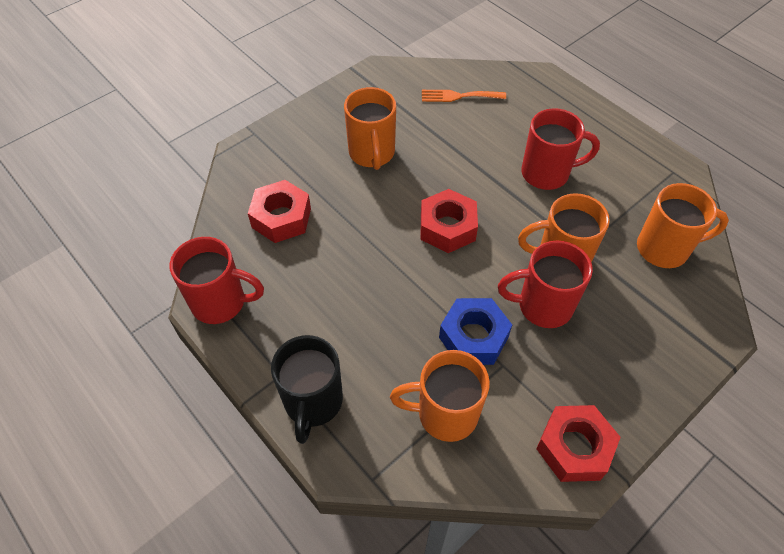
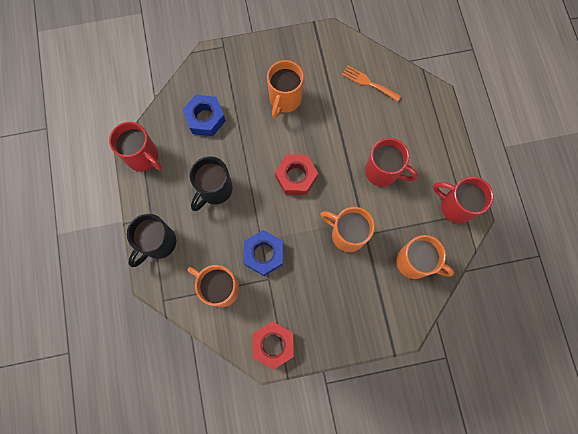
camera: 30 degrees right, 20 degrees up
red nut [248,180,311,243] -> blue nut [183,95,226,136]
red mug [498,241,593,328] -> red mug moved to [433,176,494,224]
none -> black mug [190,156,233,211]

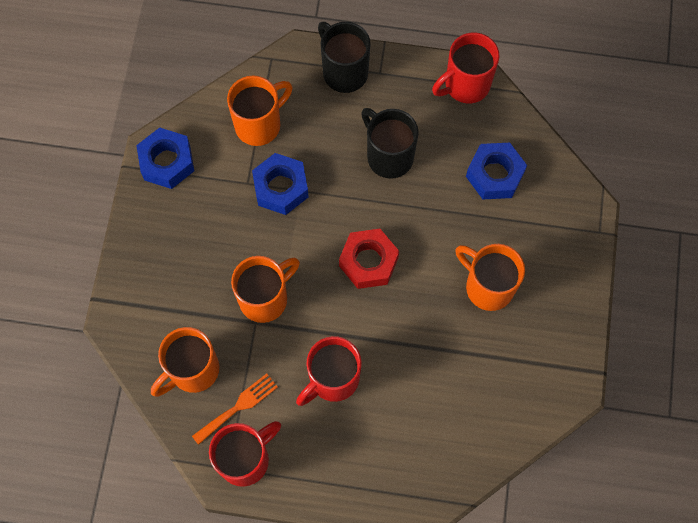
camera: 110 degrees right, 5 degrees down
red nut [253,321,294,370] -> blue nut [136,128,194,189]
orange fork [342,66,401,102] -> orange fork moved to [192,374,278,445]

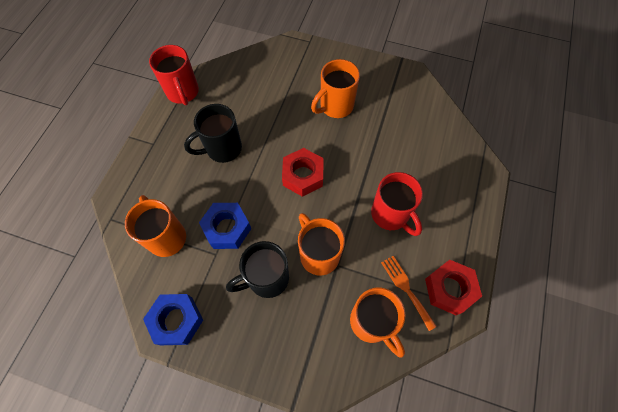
camera: 80 degrees left, 5 degrees down
red mug [209,421,281,487] -> red nut [425,260,482,315]
black mug [318,22,370,93] -> black mug moved to [226,241,289,298]
blue nut [466,143,527,199] -> none

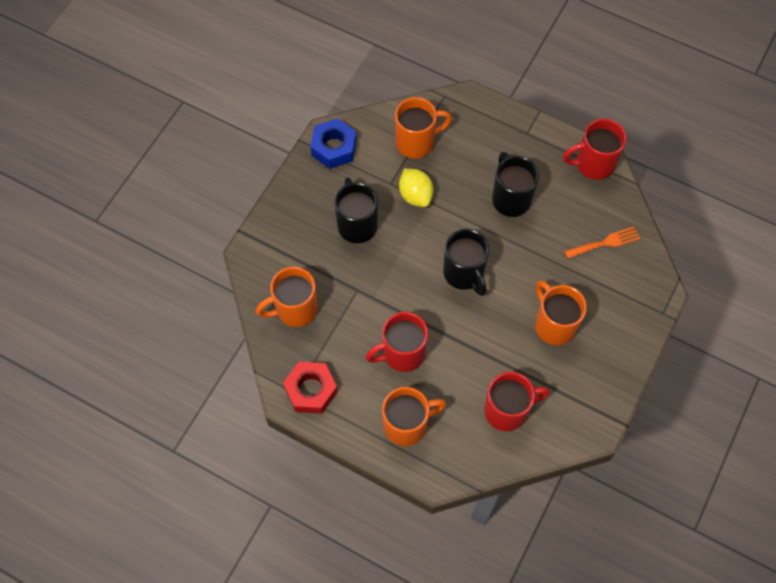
camera: 100 degrees right, 0 degrees up
blue nut [199,203,251,249] -> yellow lemon [399,168,433,207]
red nut [282,148,324,197] -> black mug [443,229,489,296]
orange mug [298,213,345,276] -> orange mug moved to [382,387,446,446]
orange fork [381,256,437,331] -> orange fork moved to [564,227,640,259]
none -> red mug [484,372,550,431]

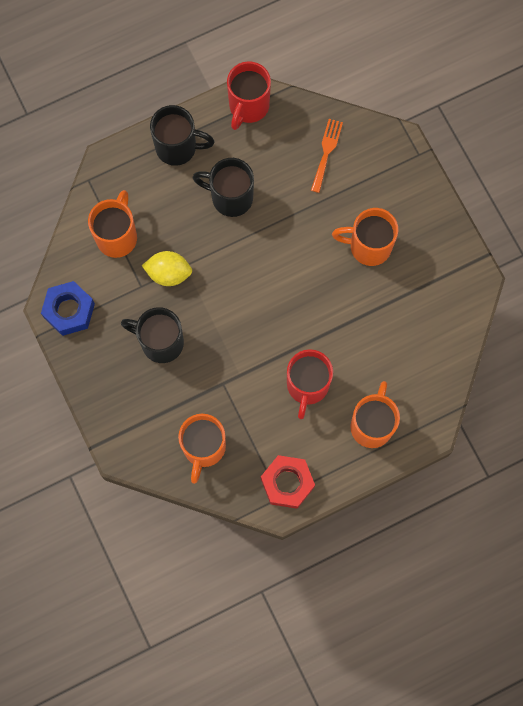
camera: 55 degrees left, 10 degrees up
black mug [443,229,489,296] -> black mug moved to [150,105,215,166]
red mug [484,372,550,431] -> none

